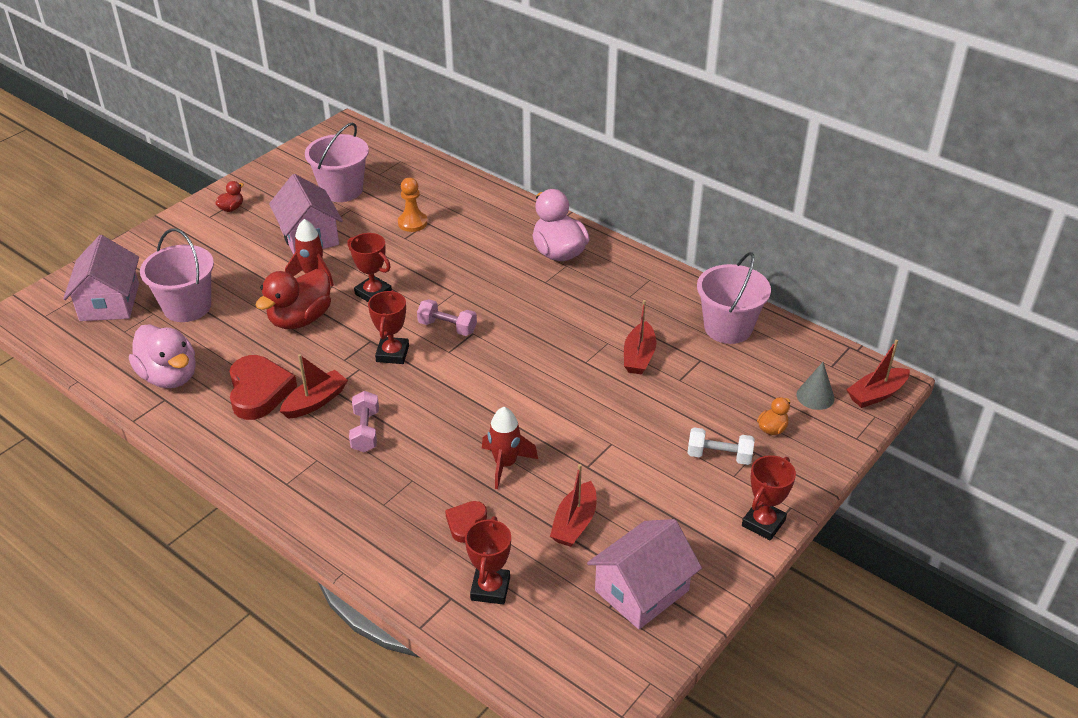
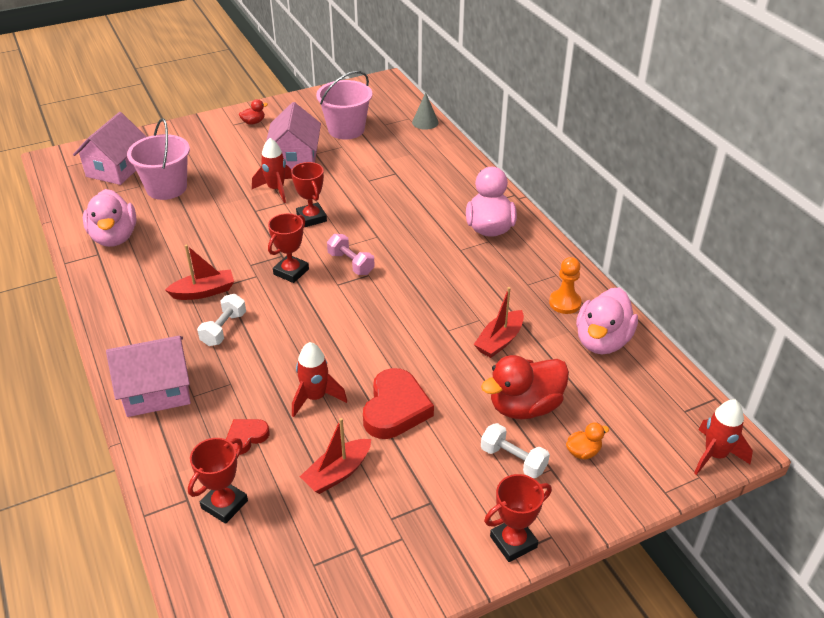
camera: 25 degrees right, 0 degrees up
red heart [229,355,297,420] -> red heart moved to [363,368,434,439]
red duck [255,269,331,329] -> red duck moved to [481,355,569,420]
pink dumbbell [349,391,379,452] -> white dumbbell [197,294,246,346]
orange pawn [398,178,427,232] -> orange pawn moved to [549,257,582,314]
pink house [587,519,702,629] -> pink house moved to [106,336,191,417]
pink bucket [697,252,771,344] -> pink duck [576,287,638,354]
grey cone [797,362,835,410] -> grey cone moved to [412,92,439,130]
red boat [846,340,910,408] -> red rocket [694,400,753,475]

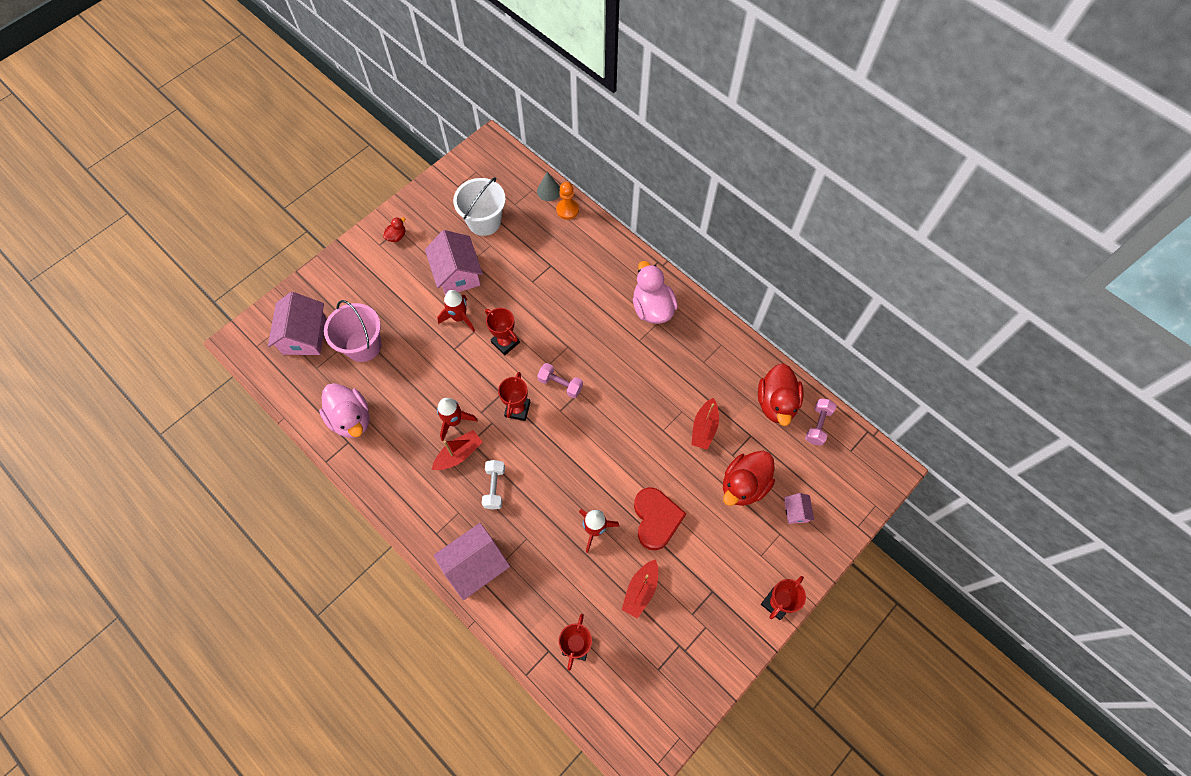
camera: 20 degrees left, 25 degrees up
red heart [226,419,270,455] -> none
pink bucket [316,71,372,139] -> white bucket [453,177,506,236]
white dumbbell [481,423,550,478] -> none
orange pawn [549,257,582,314] -> orange pawn moved to [556,182,579,220]
orange duck [566,422,609,459] -> pink house [784,493,814,524]
pink duck [576,287,638,354] -> red duck [758,363,804,426]
red rocket [694,400,753,475] -> red rocket moved to [437,398,478,441]
none -> pink dumbbell [805,399,837,446]

